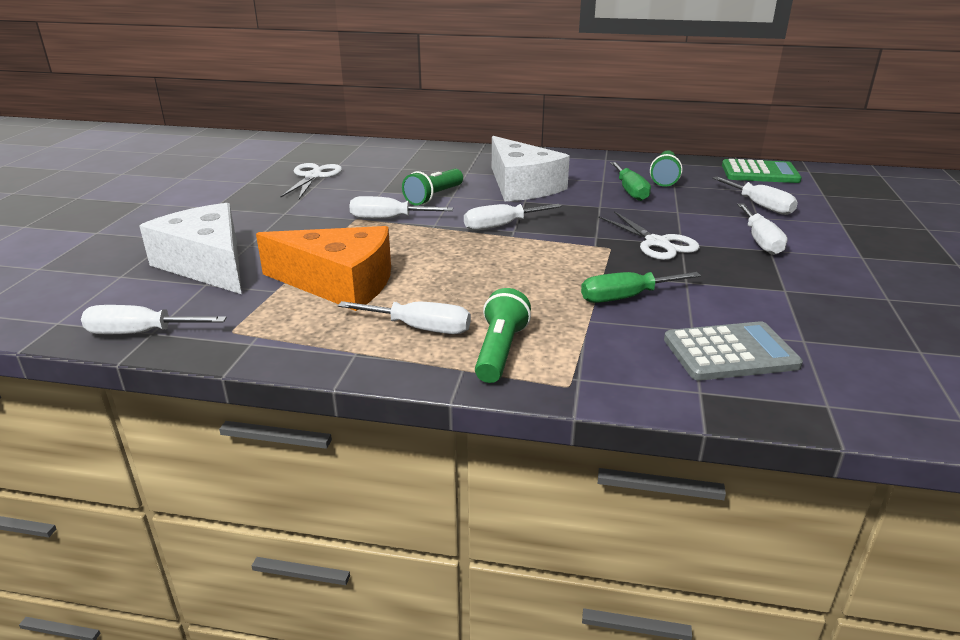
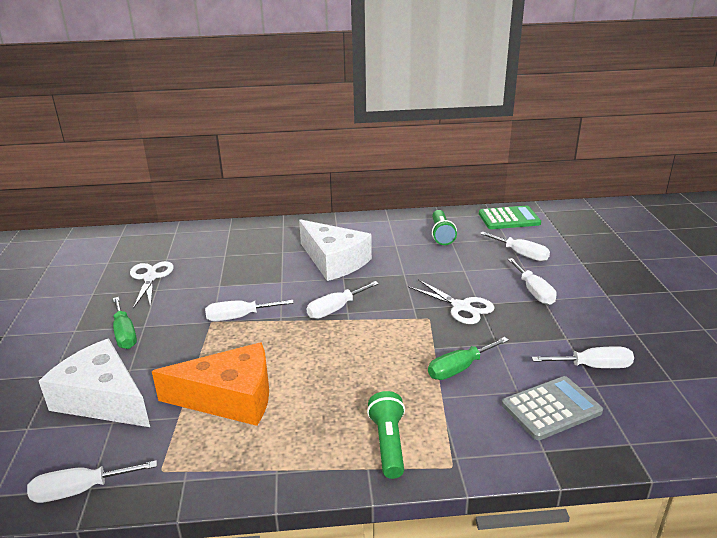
camera: 15 degrees left, 0 degrees up
white screwdriver [338,301,471,334] -> white screwdriver moved to [532,346,634,368]
green flashlight [402,169,463,206] -> none
green screwdriver [610,162,651,201] -> green screwdriver moved to [113,297,137,349]

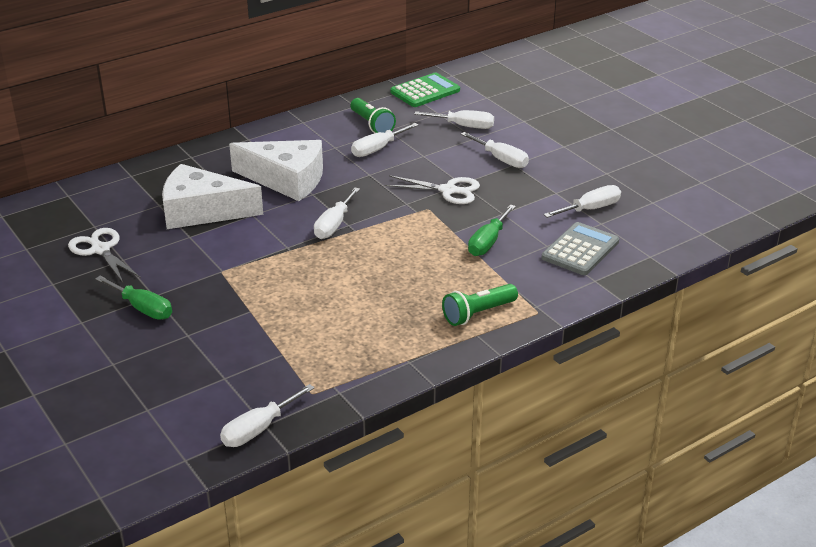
camera: 30 degrees left, 5 degrees up
white cheese [39,339,150,427] -> white cheese moved to [162,164,263,229]
orange cheese [152,342,269,426] -> none
white screwdriver [205,300,294,321] -> white screwdriver moved to [351,123,418,157]
green flashlight [367,391,405,479] -> green flashlight turned 90 degrees counterclockwise [442,284,518,326]

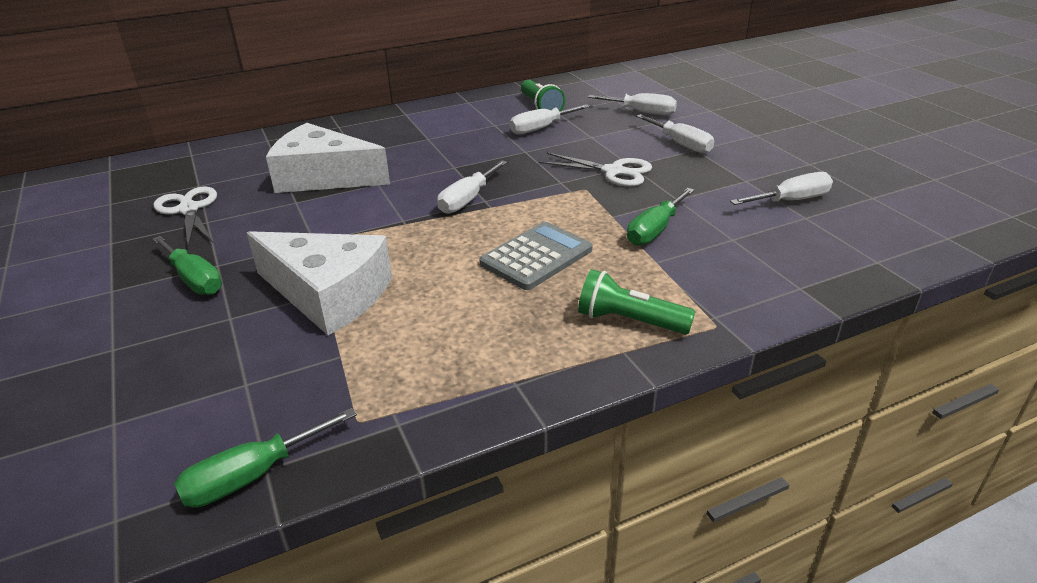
camera: 10 degrees right, 0 degrees up
white screwdriver [220,384,315,447] -> green screwdriver [174,408,357,507]
white cheese [229,140,323,201] -> white cheese moved to [247,231,392,335]
green calculator [390,72,460,107] -> none
green flashlight [442,284,518,326] -> green flashlight turned 45 degrees clockwise [578,269,696,334]
grey calculator [542,222,619,275] -> grey calculator moved to [479,222,593,290]

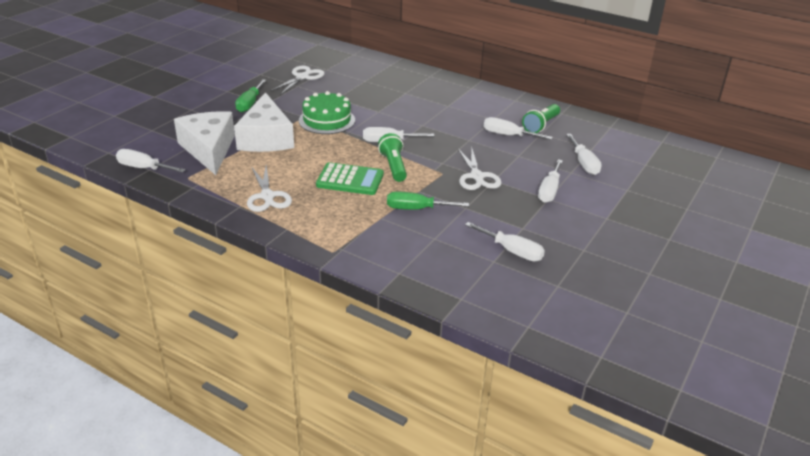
camera: 55 degrees right, 0 degrees up
green screwdriver [174,408,357,507] -> white screwdriver [116,149,185,173]
white cheese [266,123,390,193] -> white cheese moved to [174,111,235,175]
grey calculator [479,222,593,290] -> green calculator [316,162,384,195]
green flashlight [578,269,696,334] -> green flashlight moved to [378,133,407,182]
none -> white scissors [247,166,292,212]
none -> green cake [299,91,355,134]

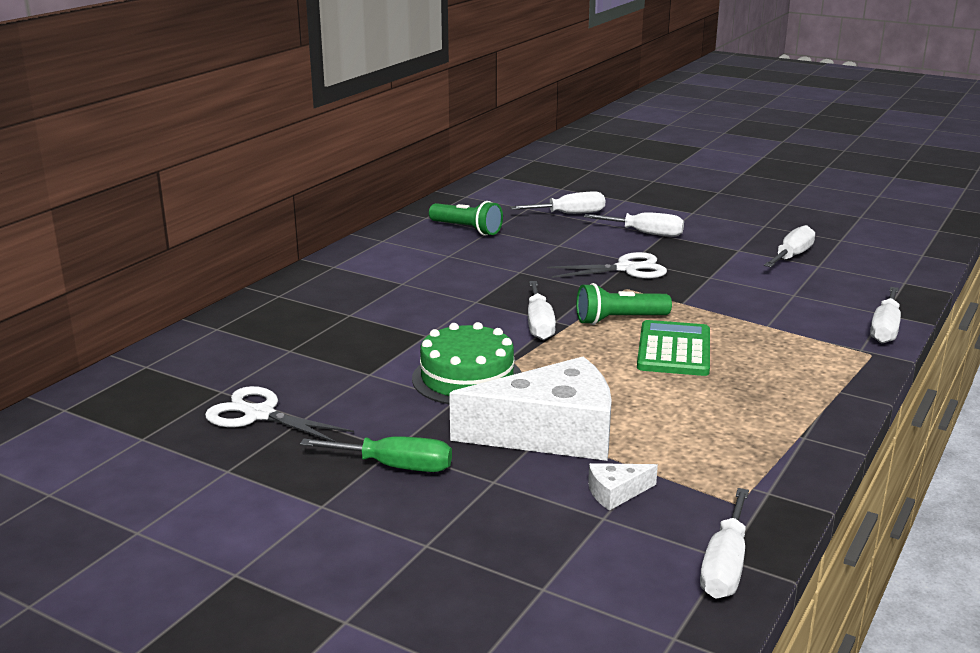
camera: 90 degrees left, 10 degrees down
white cheese [174,111,235,175] -> white cheese [588,463,658,511], size x0.40
white scissors [247,166,292,212] -> none
green screwdriver [387,192,469,210] -> none
white screwdriver [484,117,553,140] -> white screwdriver moved to [870,287,901,343]

